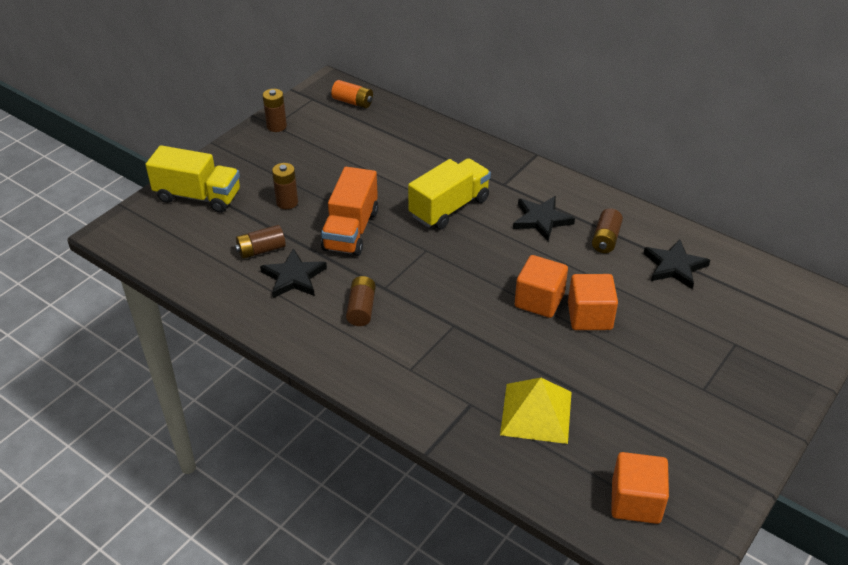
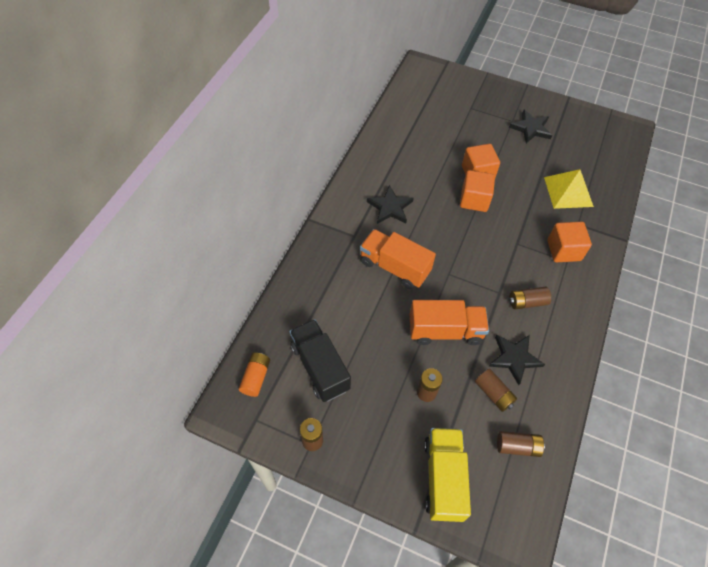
camera: 105 degrees left, 15 degrees up
yellow truck [408,158,491,229] -> orange truck [360,229,436,289]
brown battery [592,208,623,253] -> brown battery moved to [497,431,545,457]
orange cube [611,452,669,524] -> orange cube moved to [547,222,592,262]
black star [643,239,710,289] -> black star moved to [509,110,552,144]
none -> black truck [289,319,351,402]

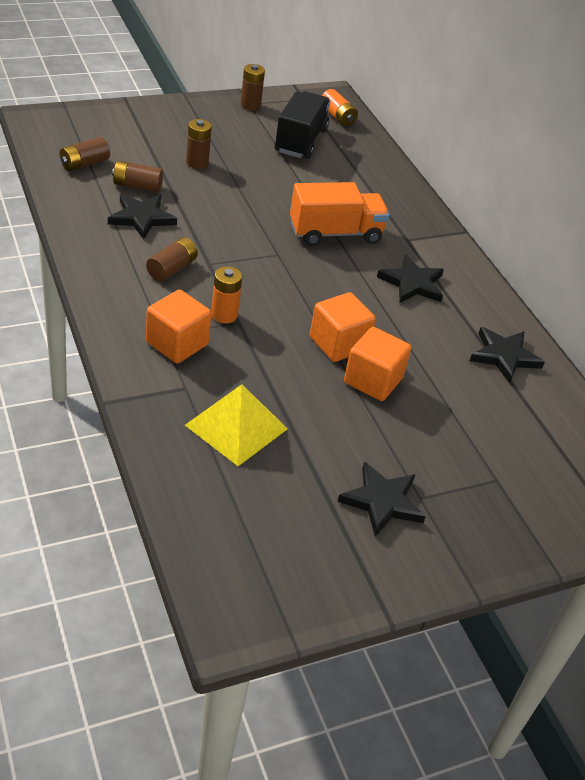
camera: 130 degrees right, 15 degrees down
black truck [289,319,351,402] -> black truck turned 90 degrees counterclockwise [275,91,330,159]
orange truck [409,300,489,345] -> none
yellow truck [424,428,471,522] -> none
none -> orange battery [211,266,242,323]
none -> black star [470,327,545,383]

